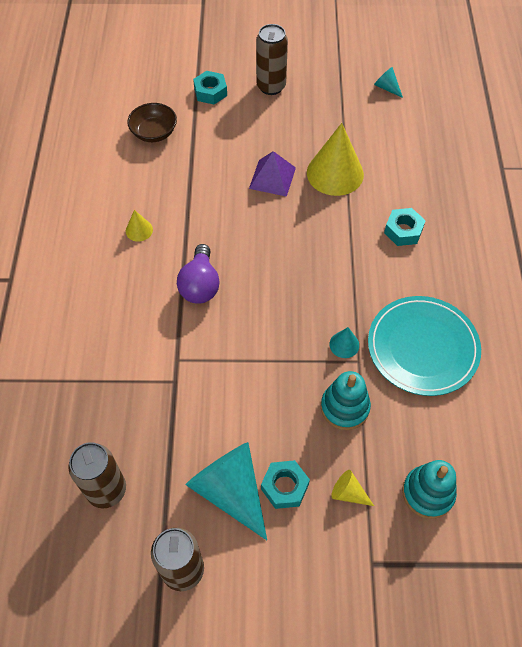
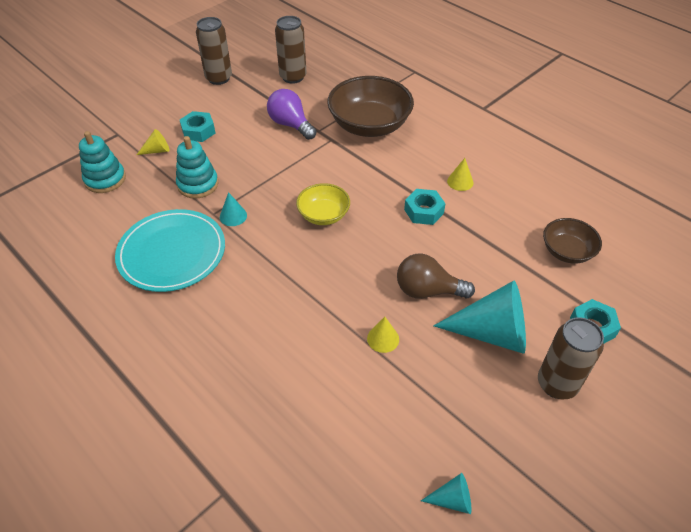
camera: 135 degrees right, 10 degrees down
purple light bulb [177,244,220,304] -> purple light bulb moved to [267,89,317,140]
turquoise cone [186,442,267,540] -> turquoise cone moved to [433,281,526,354]
purple pyramid [249,151,296,197] -> brown light bulb [397,253,475,299]
yellow cone [307,123,364,196] -> yellow cone [367,317,399,353], size x0.46
turquoise nut [384,208,426,246] -> turquoise nut moved to [404,189,446,225]
none -> yellow bowl [296,183,350,225]
none -> brown bowl [327,76,414,137]

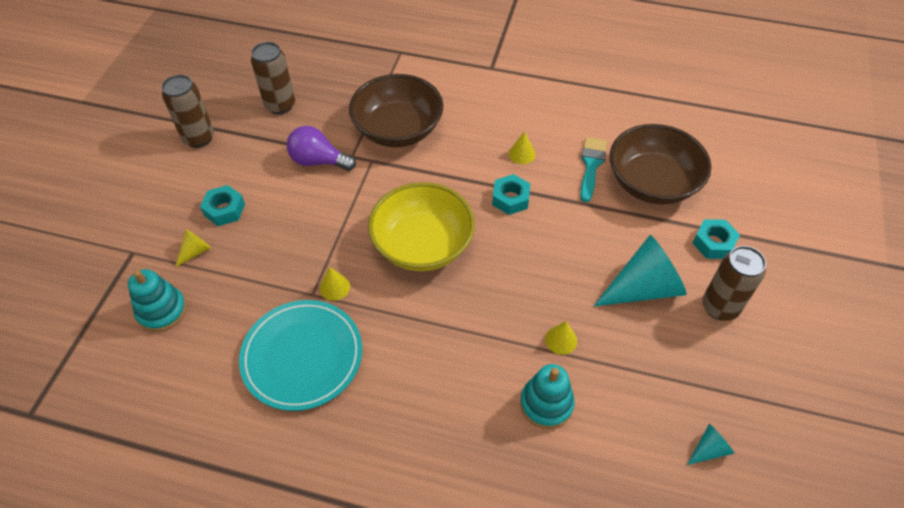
camera: 30 degrees left, 5 degrees up
turquoise stacking toy [176,136,218,199] -> turquoise stacking toy moved to [520,364,574,429]
turquoise cone [220,192,247,226] -> yellow cone [320,267,350,301]
yellow bowl [296,183,350,225] -> yellow bowl [368,182,475,271], size x1.80
brown light bulb [397,253,475,299] -> none
brown bowl [543,218,602,264] -> brown bowl [610,124,711,205], size x1.80
none -> turquoise brush [580,137,607,202]

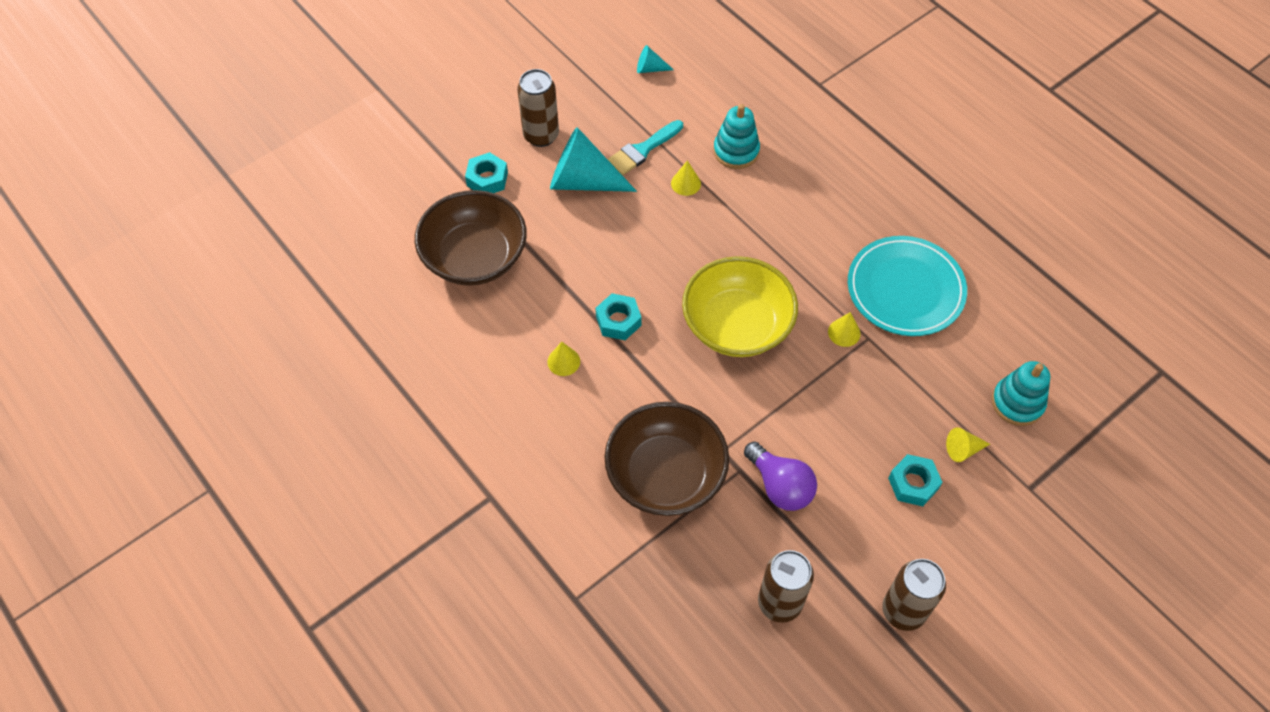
camera: 145 degrees left, 5 degrees up
turquoise brush [580,137,607,202] -> turquoise brush moved to [608,120,683,175]

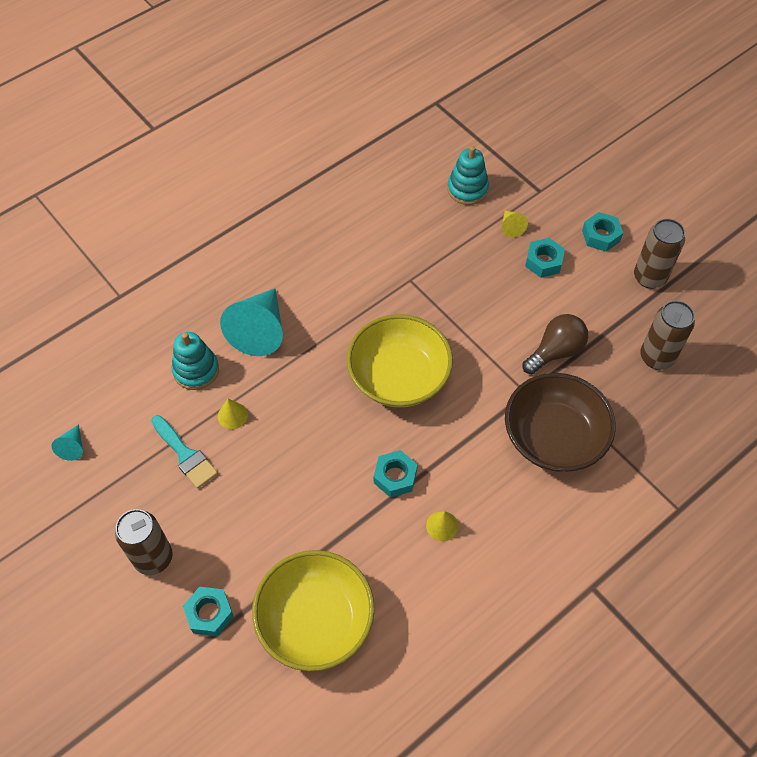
camera: 90 degrees left, 0 degrees up
brown bowl [415,190,527,286] -> yellow bowl [252,550,375,671]
turquoise cone [550,127,637,192] -> turquoise cone moved to [220,288,283,356]
purple light bulb [744,441,817,511] -> brown light bulb [522,314,588,374]
yellow cone [828,312,861,347] -> none
turquoise plate [848,236,967,336] -> none
none -> turquoise nut [582,212,623,252]

